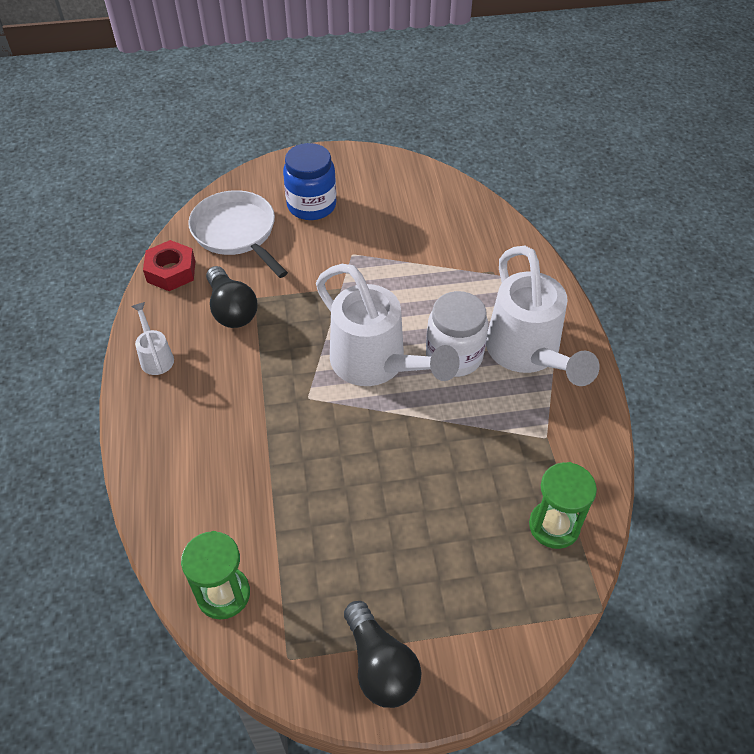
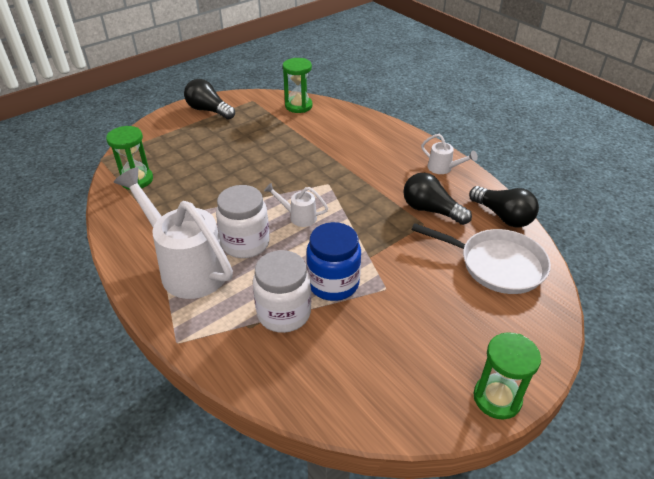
camera: 150 degrees right, 10 degrees down
red nut [143,240,195,291] -> black light bulb [469,186,539,227]
blue jar [283,143,337,220] -> blue jar moved to [306,222,361,301]
white watering can [316,264,460,386] -> white watering can [264,183,328,227], size x0.45
none -> white jar [253,250,311,333]
none -> green hourglass [474,332,541,420]

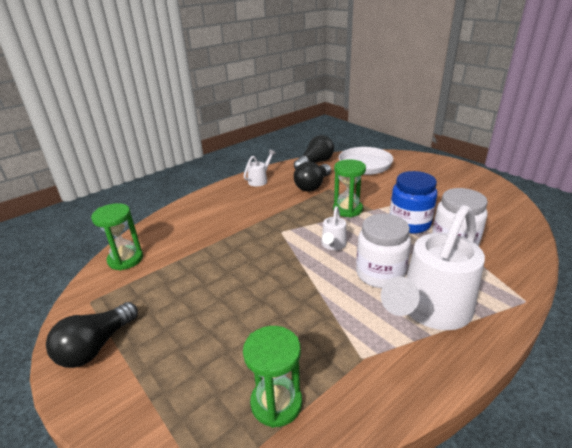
camera: 90 degrees left, 10 degrees down
green hourglass [474,332,541,420] -> green hourglass moved to [333,159,366,217]

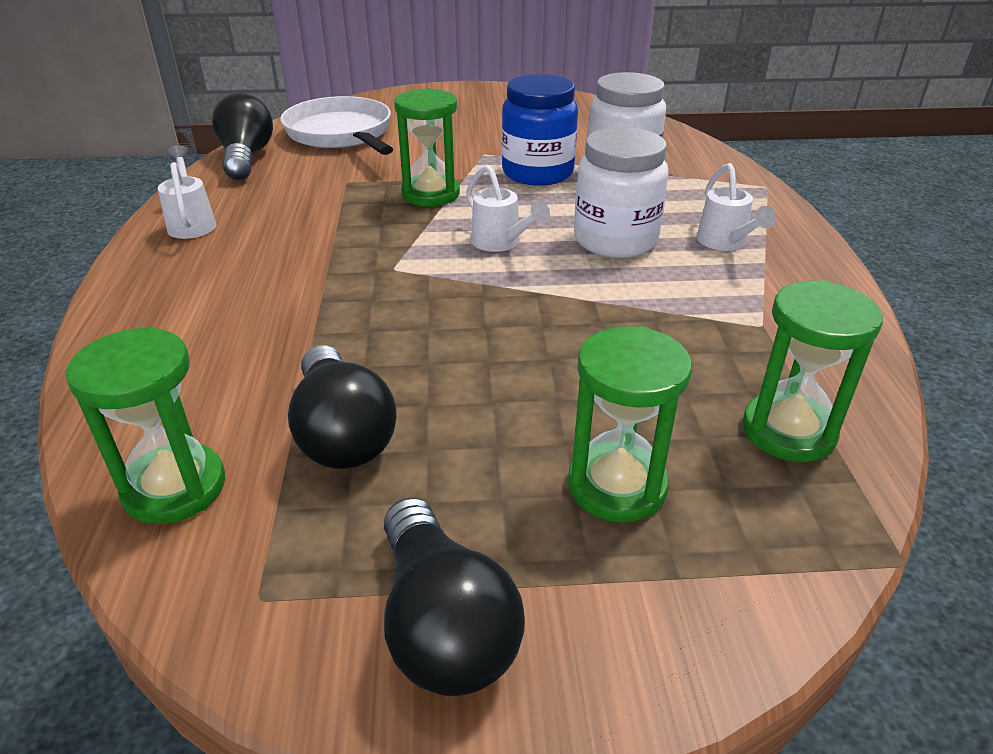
camera: 55 degrees left, 5 degrees up
black light bulb [294,162,331,192] -> black light bulb moved to [288,345,397,469]
white watering can [381,205,485,330] -> white watering can [697,163,776,251], size x0.45
none -> green hourglass [568,326,692,522]

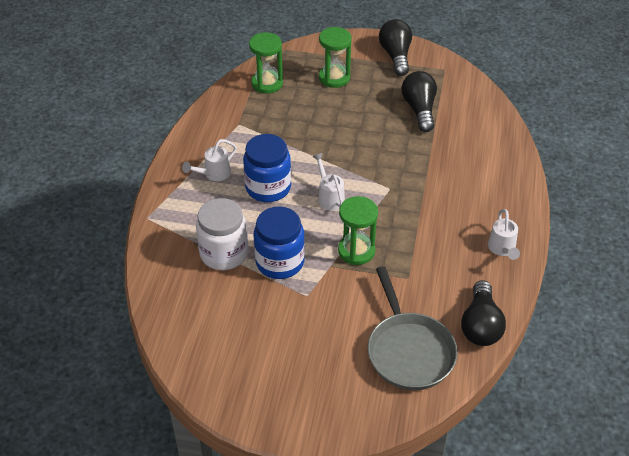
camera: 165 degrees left, 10 degrees up
green hourglass [65,327,225,524] -> none
white pan [280,96,393,155] -> grey pan [368,266,458,390]
white jar [574,127,669,258] -> blue jar [243,134,291,202]
white watering can [697,163,776,251] -> white watering can turned 135 degrees counterclockwise [182,139,237,181]

